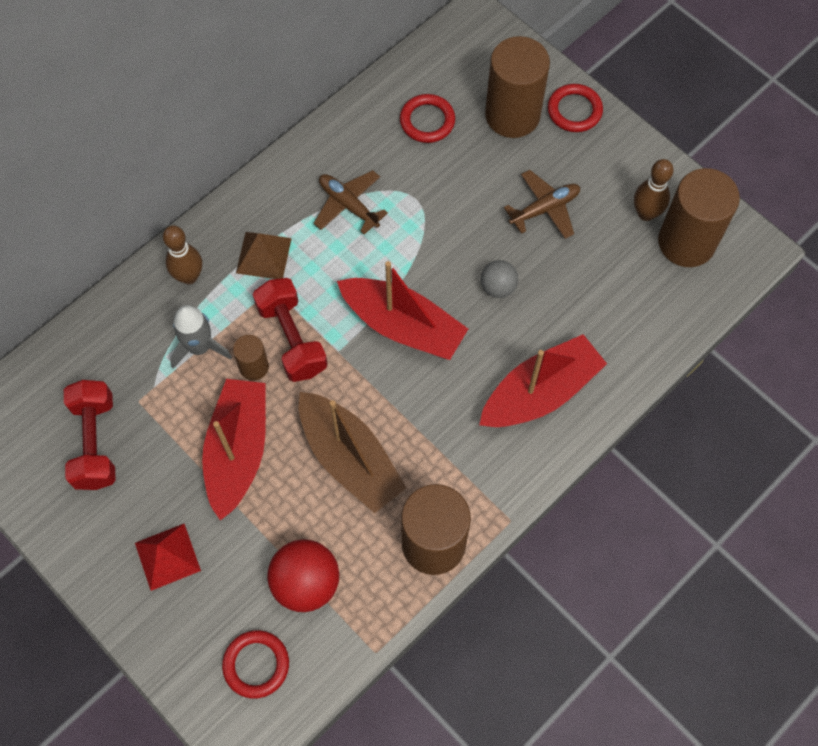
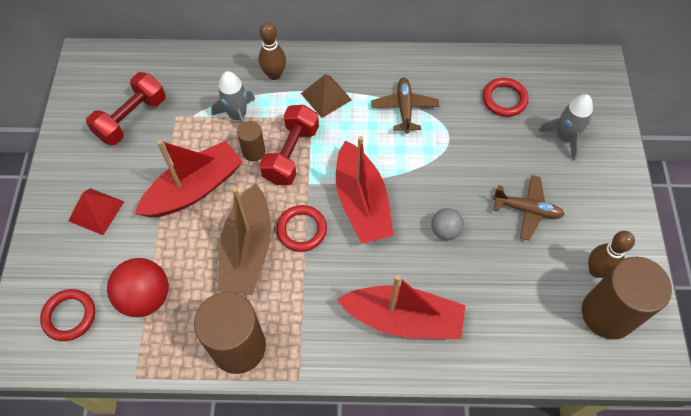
camera: 45 degrees right, 5 degrees down
brown cylinder [485,36,550,138] -> grey rocket [538,94,593,161]
red ring [548,84,603,132] -> red ring moved to [276,205,327,252]

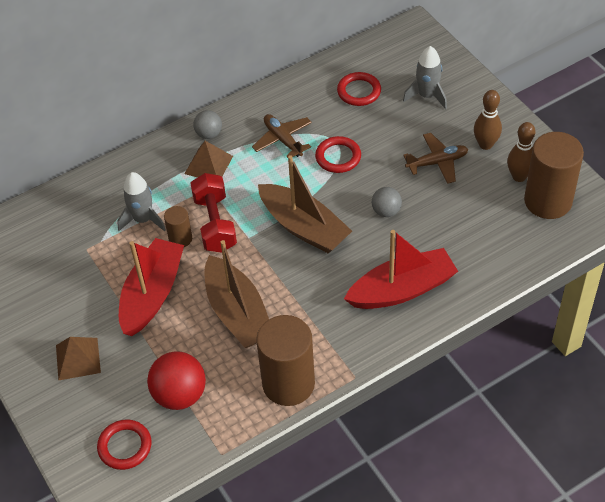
camera: 30 degrees left, 10 degrees down
red pyramid [68,188,124,235] -> brown pyramid [56,337,101,381]
red dumbbell [86,72,166,145] -> none
brown bowling pin [259,22,286,80] -> brown bowling pin moved to [474,90,502,150]
red ring [276,205,327,252] -> red ring moved to [315,136,361,173]
red boat [336,136,394,244] -> brown boat [258,155,352,253]
none -> grey ball [193,110,222,139]

